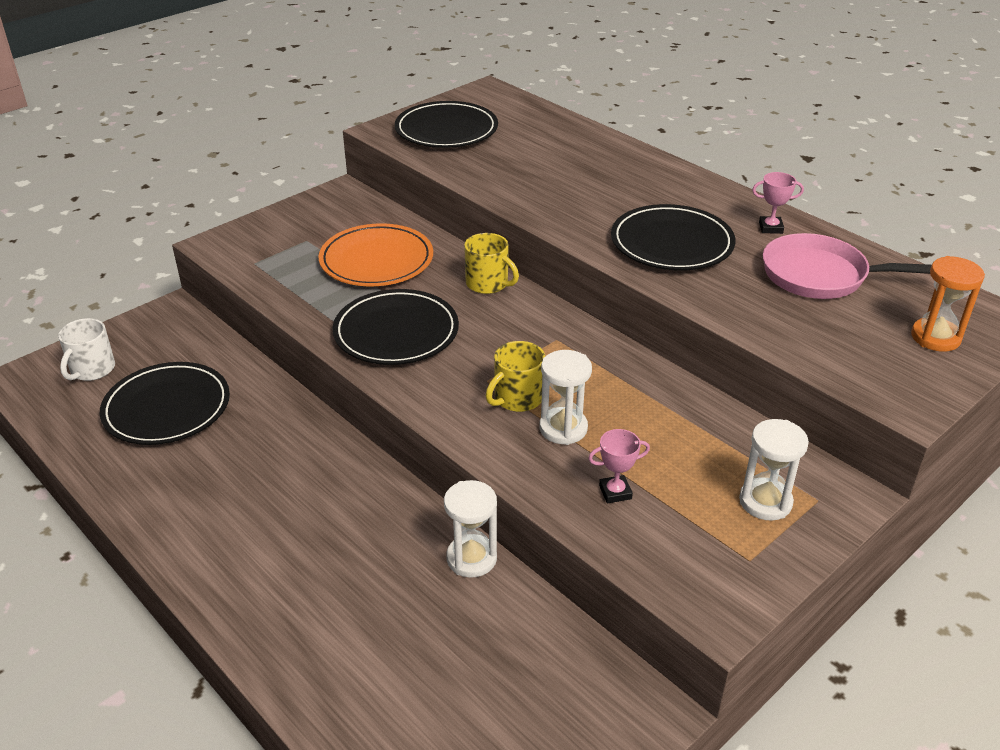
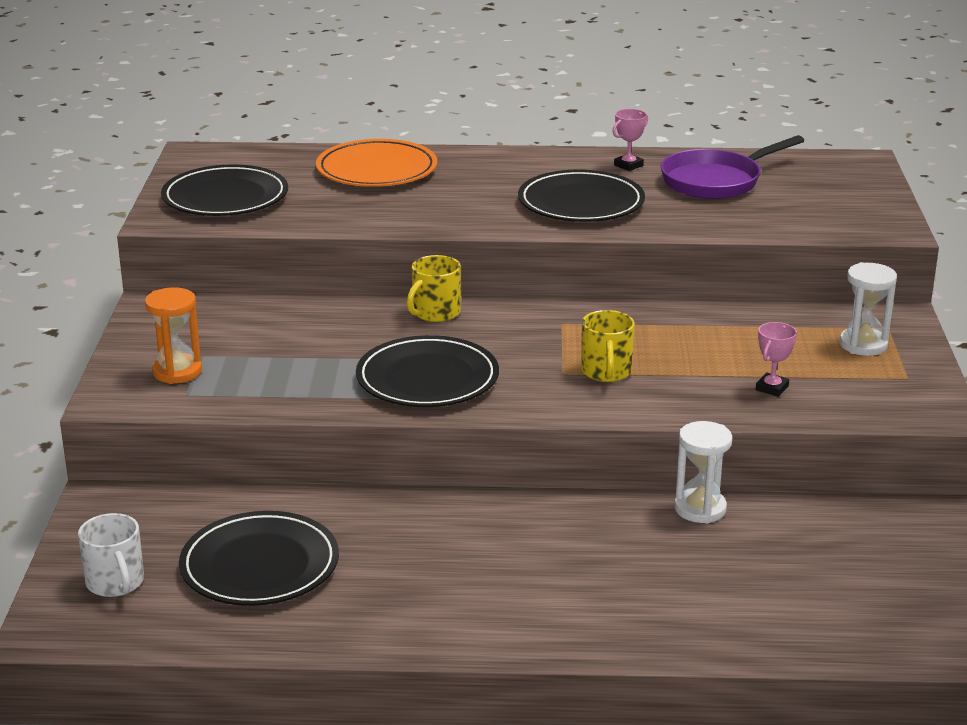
camera: 45 degrees left, 10 degrees down
orange plate [319,223,433,286] -> orange plate moved to [316,139,437,187]
yellow mug [464,233,519,294] -> yellow mug turned 135 degrees clockwise [406,255,461,322]
white hourglass [539,350,592,445] -> none
pink pan [763,233,932,299] -> purple pan [661,135,804,199]
orange hourglass [911,256,985,352] -> orange hourglass moved to [145,287,202,384]

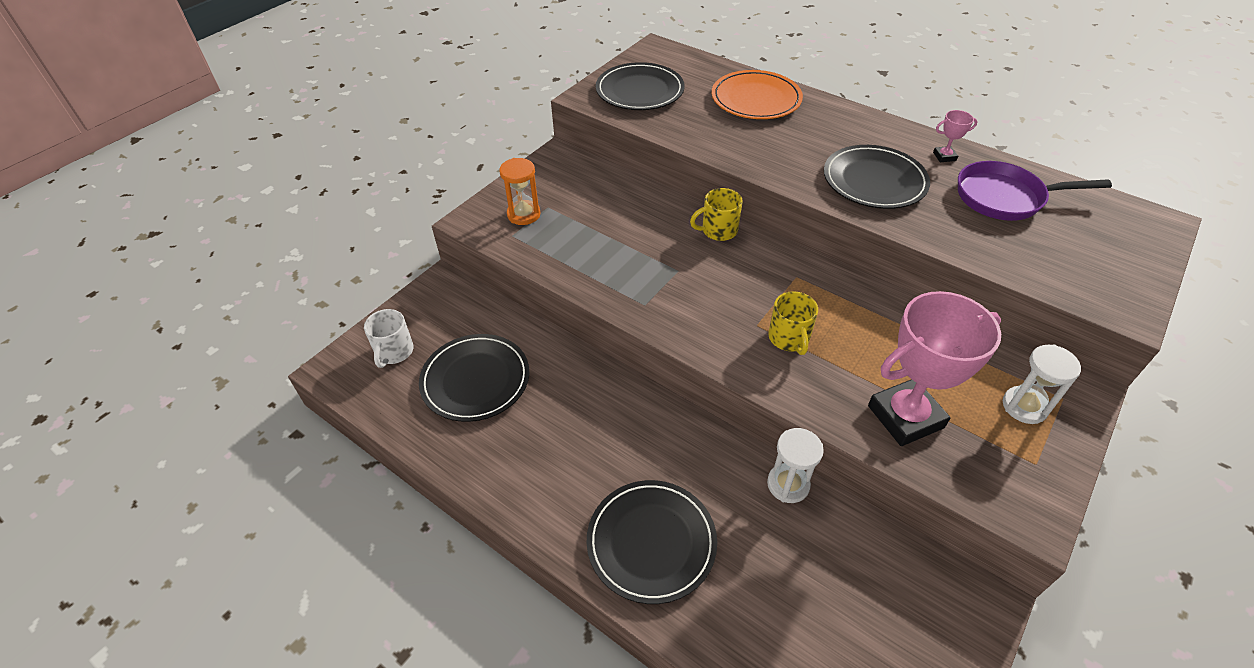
camera: 35 degrees right, 20 degrees up
black plate [356,335,499,407] -> black plate moved to [587,480,717,604]
yellow mug [581,310,635,382] -> yellow mug turned 45 degrees counterclockwise [768,291,818,355]
pink trophy [756,322,797,397] -> pink trophy [868,291,1001,446], size x2.46

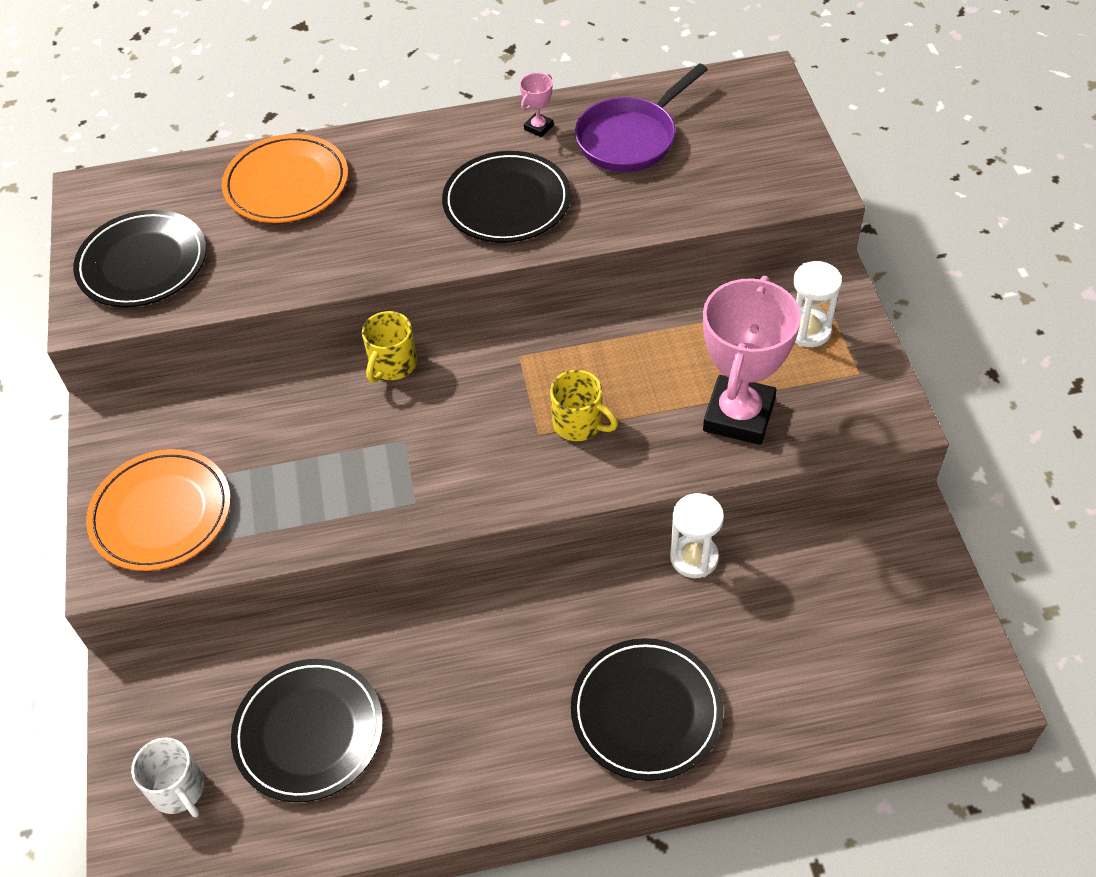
camera: 45 degrees left, 5 degrees up
orange hourglass [499,158,540,225] -> orange plate [86,449,231,571]

